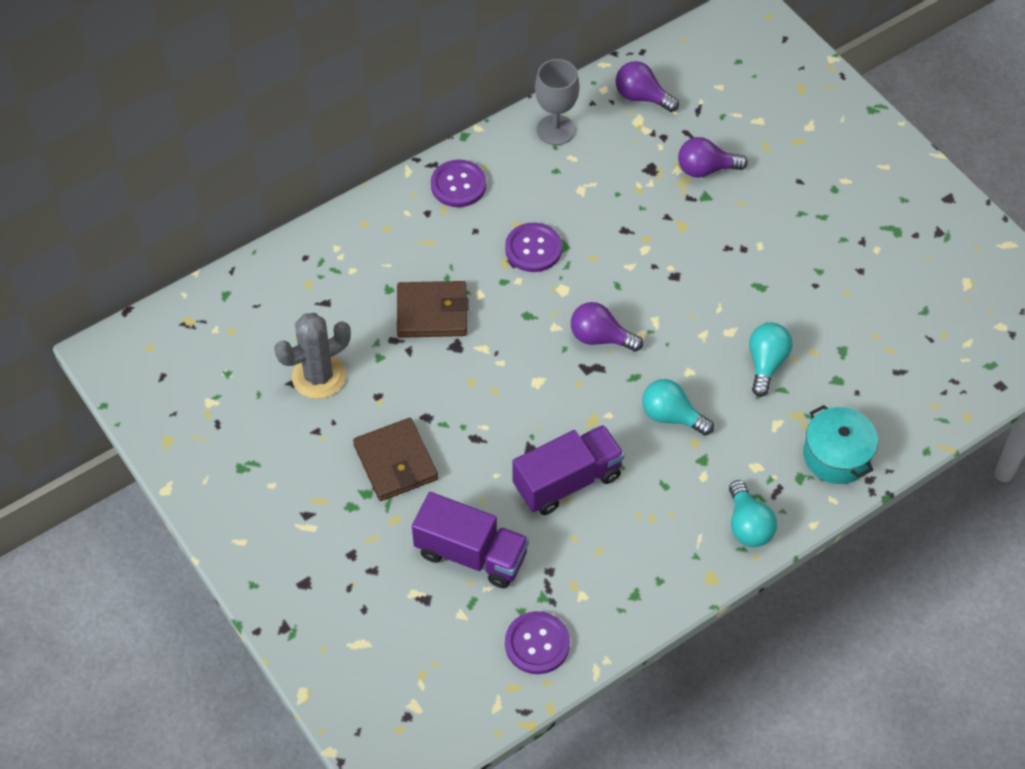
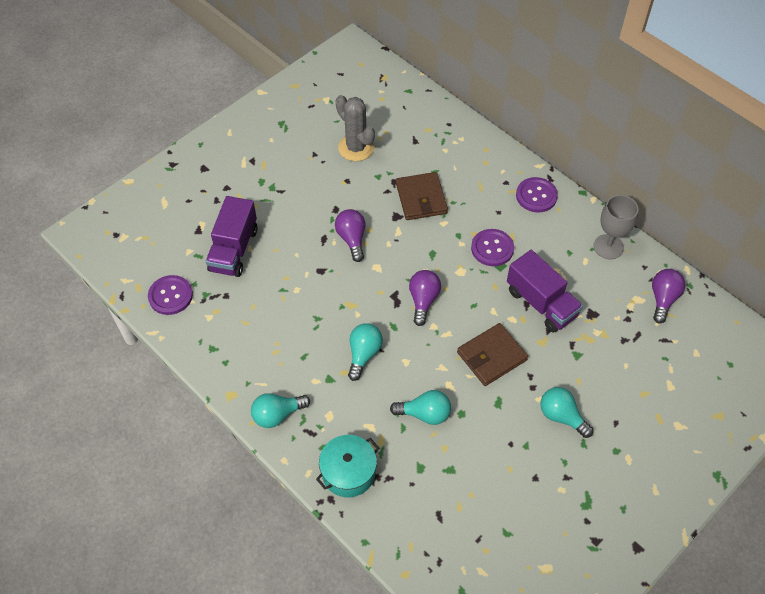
camera: 80 degrees right, 0 degrees up
brown wallet [353,418,438,501] -> brown wallet moved to [457,323,528,386]
purple truck [512,425,625,515] -> purple truck moved to [507,250,583,333]
purple light bulb [678,137,748,178] -> purple light bulb moved to [335,209,365,262]
none -> turquoise light bulb [540,387,593,438]

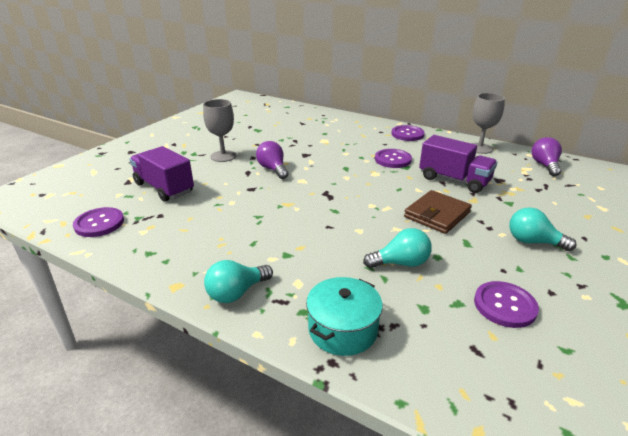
camera: 15 degrees left, 25 degrees down
purple truck [206,196,257,277] -> purple truck turned 135 degrees clockwise [129,146,194,202]
grey cactus [336,95,375,161] -> none
turquoise light bulb [348,323,383,381] -> none
brown wallet [396,172,448,220] -> none
purple light bulb [409,270,441,326] -> none
none -> grey goblet [203,99,236,162]
none -> purple button [474,281,539,328]

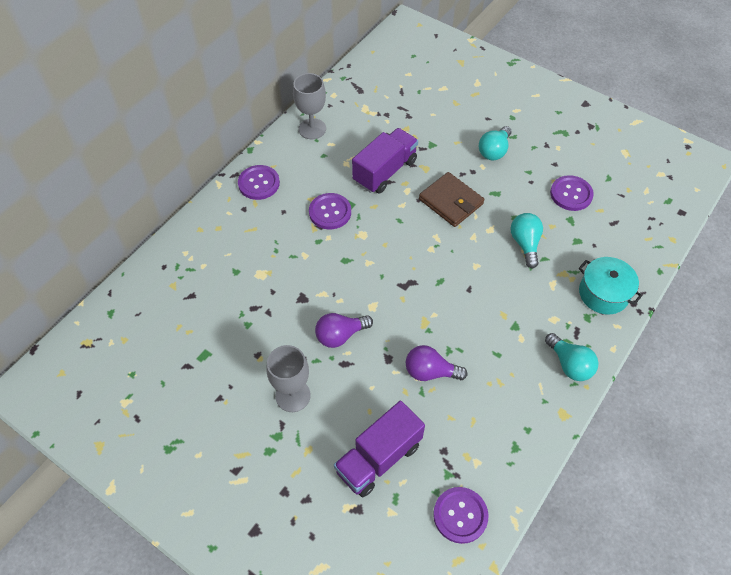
camera: 85 degrees left, 25 degrees up
purple light bulb [531,137,562,176] -> purple light bulb moved to [406,345,467,381]

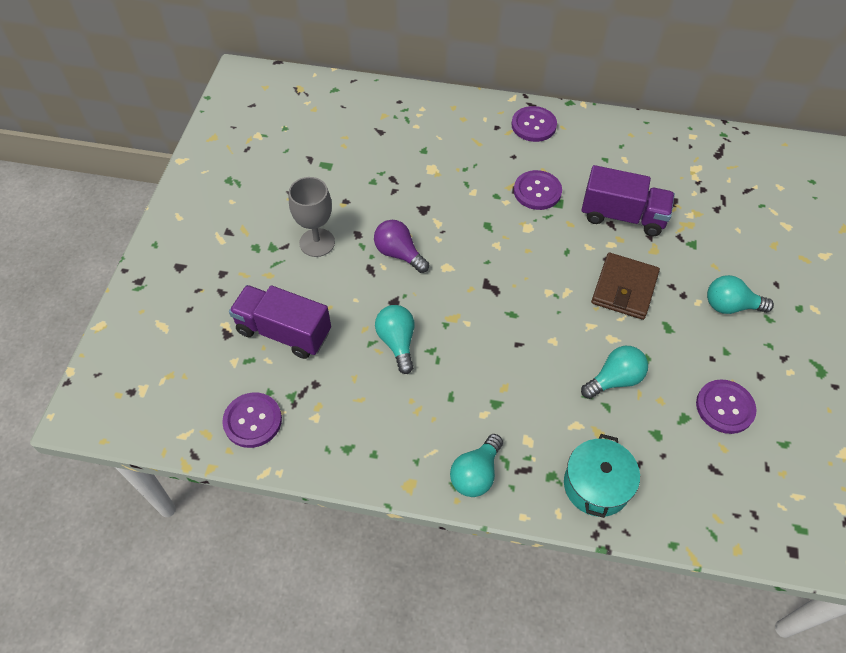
camera: 65 degrees right, 0 degrees up
grey goblet [293,73,326,139] -> none
purple light bulb [406,345,467,381] -> turquoise light bulb [375,305,415,374]

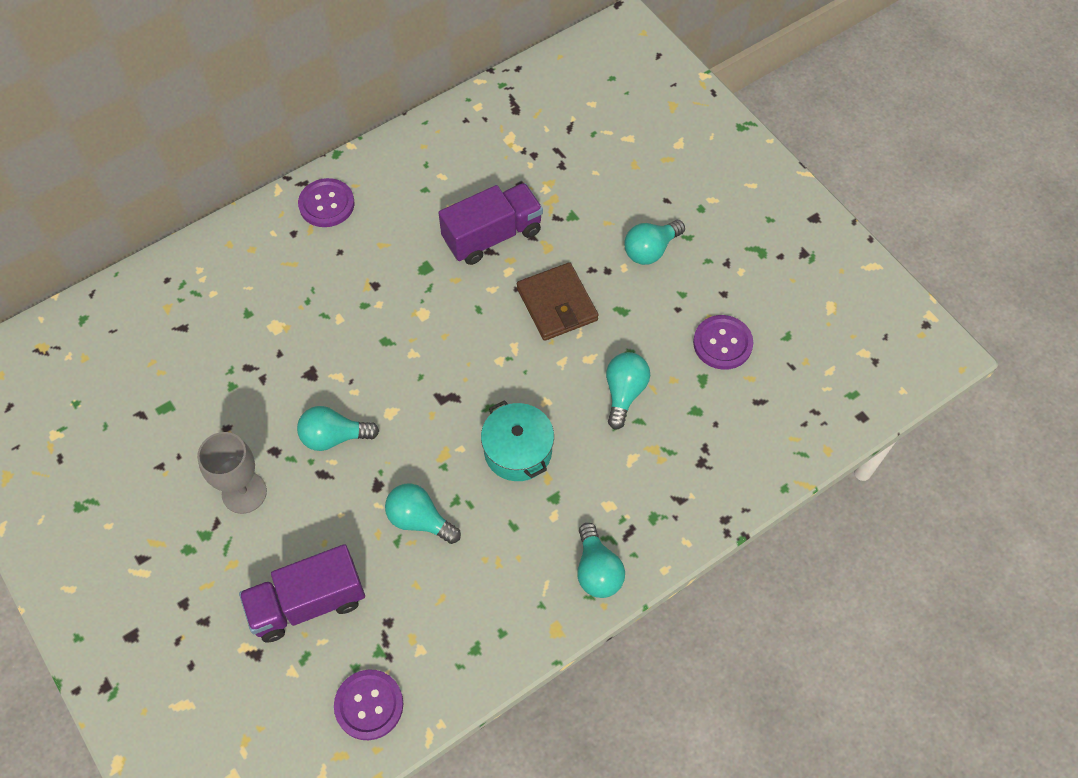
camera: 45 degrees left, 5 degrees up
purple light bulb [374,220,429,273] -> turquoise light bulb [297,406,379,451]
purple button [514,170,562,210] -> none
turquoise pot [564,434,640,518] -> turquoise pot moved to [481,400,554,481]

